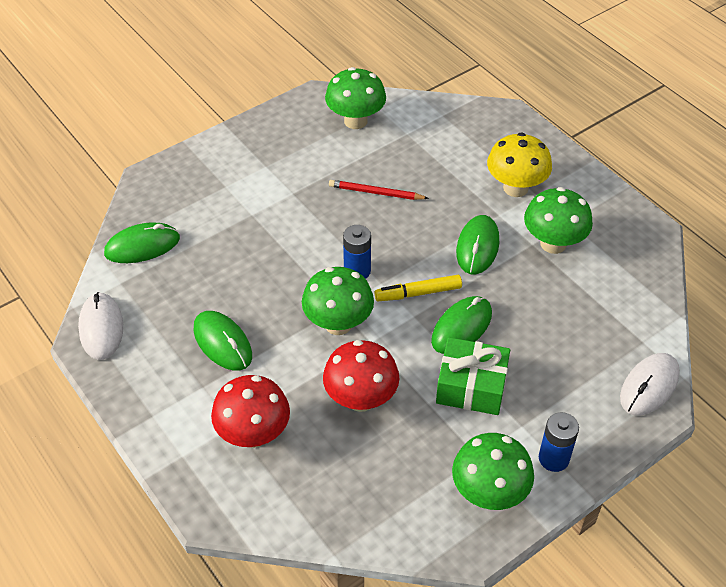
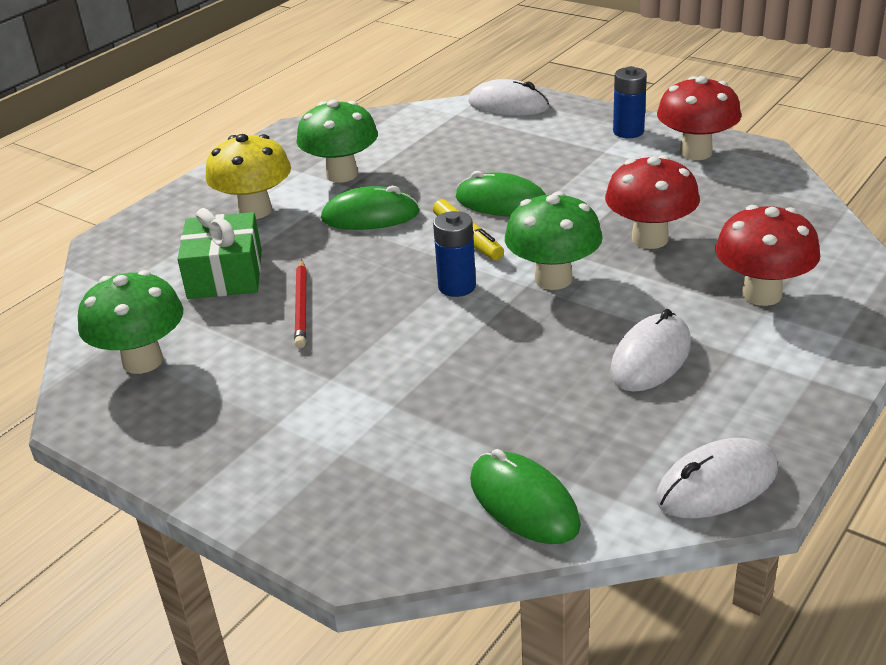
camera: 105 degrees left, 15 degrees down
green mouse [193,311,252,371] -> white mouse [610,309,691,392]
green gift [436,337,510,415] -> green gift moved to [177,208,262,299]
green mushroom [452,433,534,510] -> red mushroom [657,76,741,160]

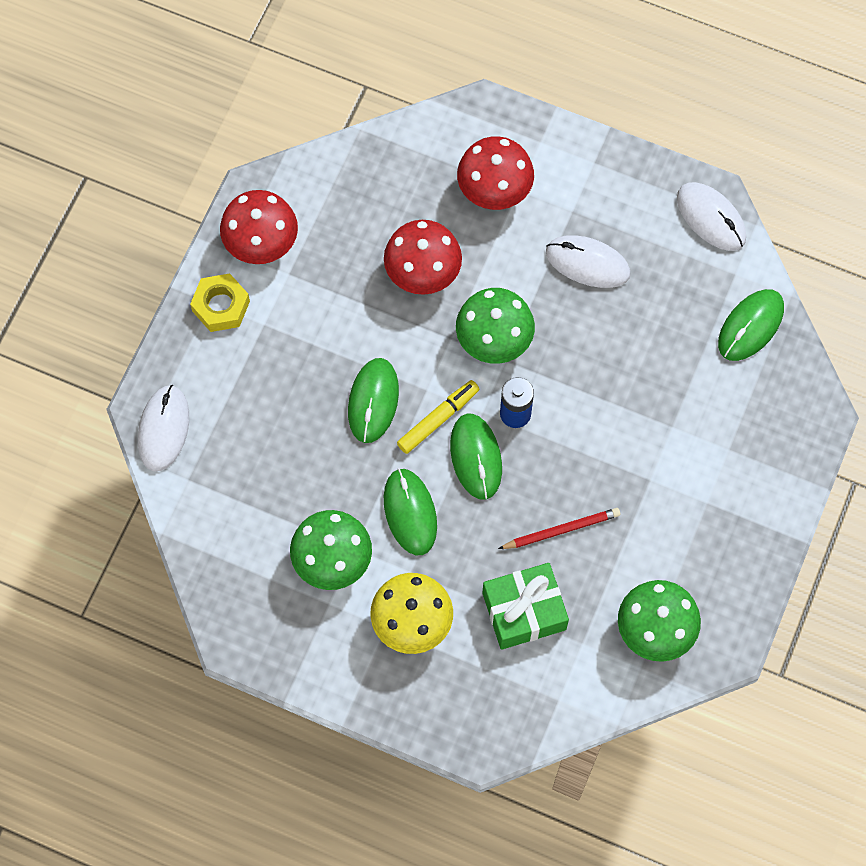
camera: 105 degrees left, 35 degrees up
blue battery [613,66,647,138] -> yellow nut [190,273,250,332]
none -> green mouse [450,414,502,500]

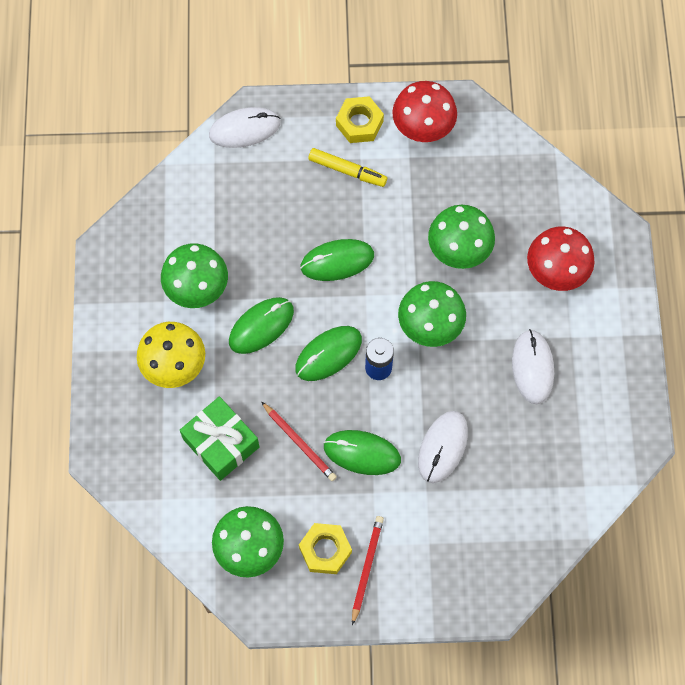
camera: 65 degrees right, 0 degrees up
red mushroom [384,220,462,295] -> green mushroom [428,205,495,269]
yellow marker [397,380,479,454] -> yellow marker moved to [308,148,387,187]
white mouse [677,182,746,251] -> white mouse moved to [418,411,468,483]
green mouse [718,289,784,361] -> green mouse moved to [323,430,401,475]
none -> yellow nut [299,523,352,574]
none -> red pencil [352,516,384,625]

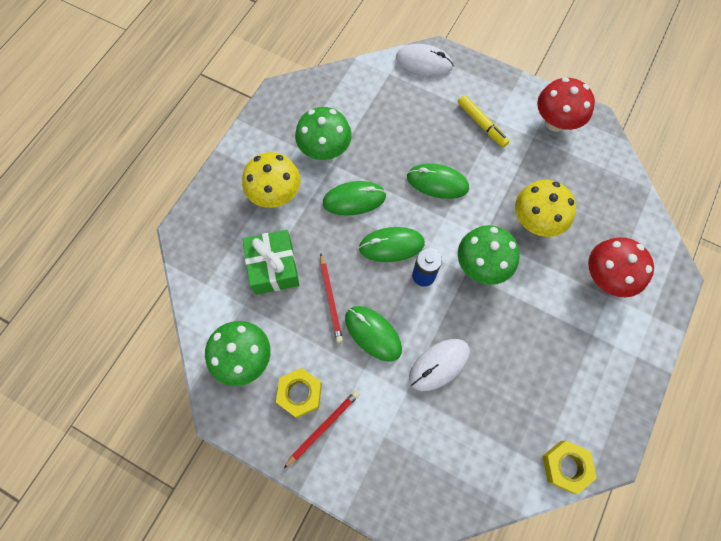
camera: 30 degrees right, 0 degrees up
yellow nut [336,96,384,143] -> yellow nut moved to [542,440,597,494]
green mushroom [428,205,495,269] -> yellow mushroom [515,180,576,237]
white mouse [512,329,554,404] -> none

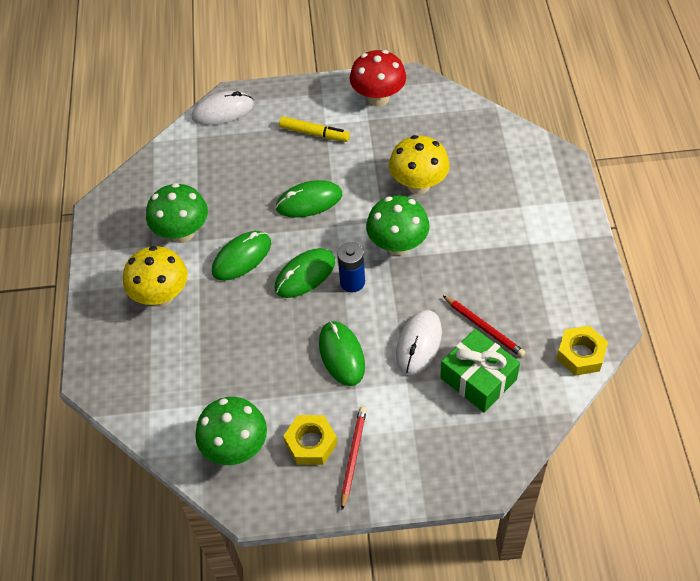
camera: 30 degrees left, 15 degrees down
green gift [242,230,299,295] -> green gift moved to [440,329,520,412]
red pencil [320,253,343,343] -> red pencil moved to [442,295,526,357]
green mouse [345,306,402,362] -> green mouse turned 60 degrees clockwise [319,321,365,386]
red mushroom [588,237,654,297] -> none

